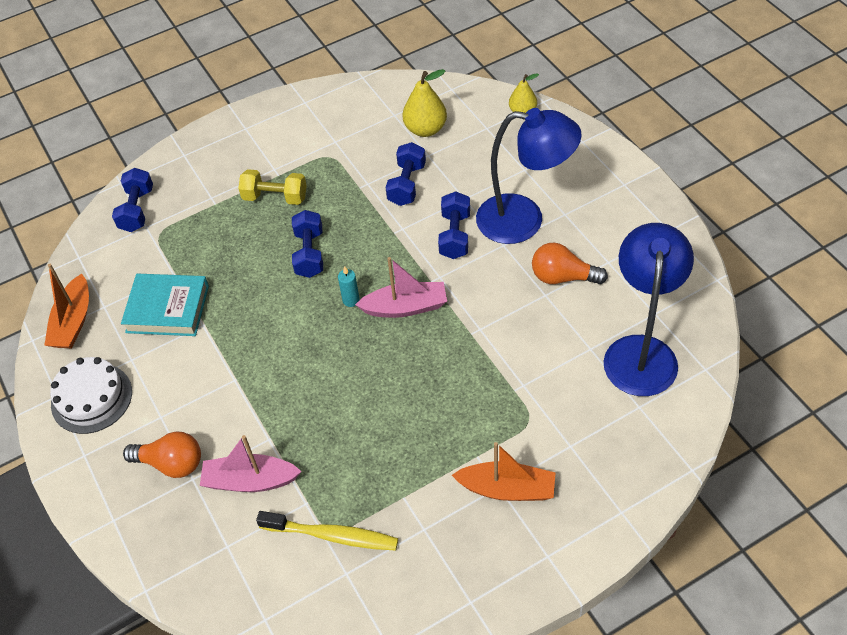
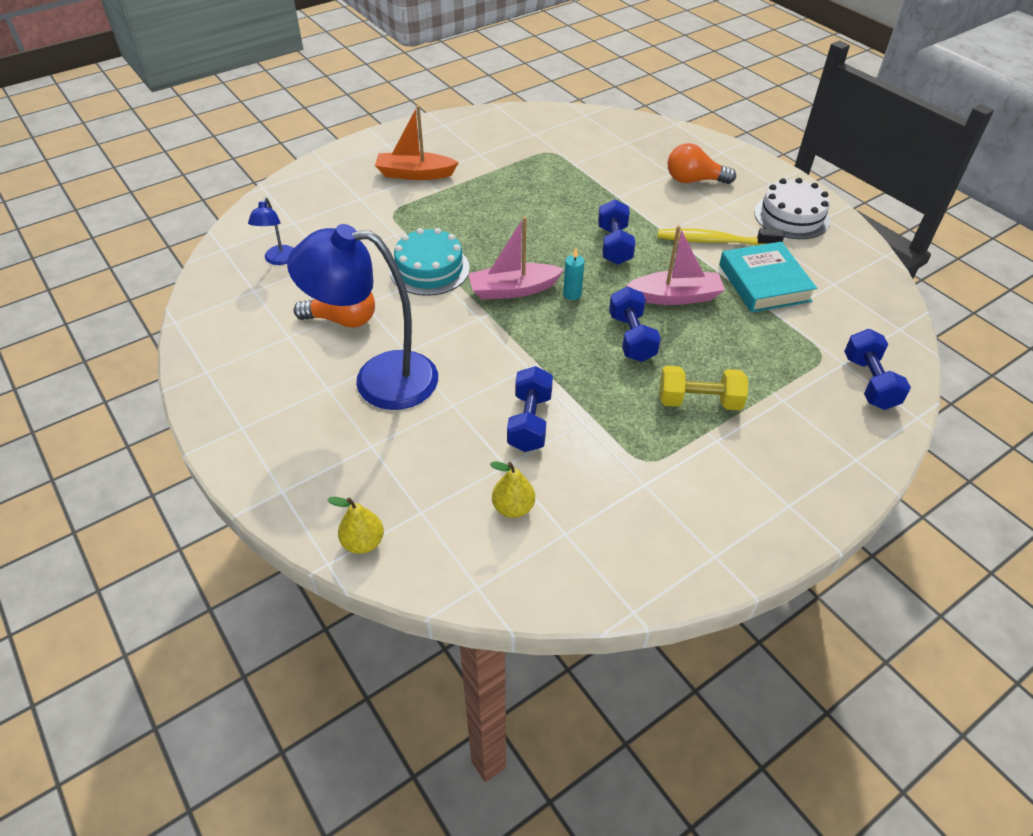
camera: 170 degrees right, 5 degrees down
orange boat [44,264,89,348] -> none
turquoise book [121,274,209,336] -> turquoise book turned 75 degrees clockwise [719,242,817,313]
pink boat [200,435,302,492] -> pink boat moved to [626,225,725,305]
yellow toothbrush [256,511,398,551] -> yellow toothbrush moved to [658,228,785,246]
yellow pear [402,69,447,137] -> yellow pear [490,461,535,518], size x0.65
blue dumbbell [438,191,470,259] -> blue dumbbell moved to [598,199,636,265]
blue lamp [604,223,694,396] -> blue lamp [248,197,294,265], size x0.45
none -> turquoise cake [390,228,470,296]

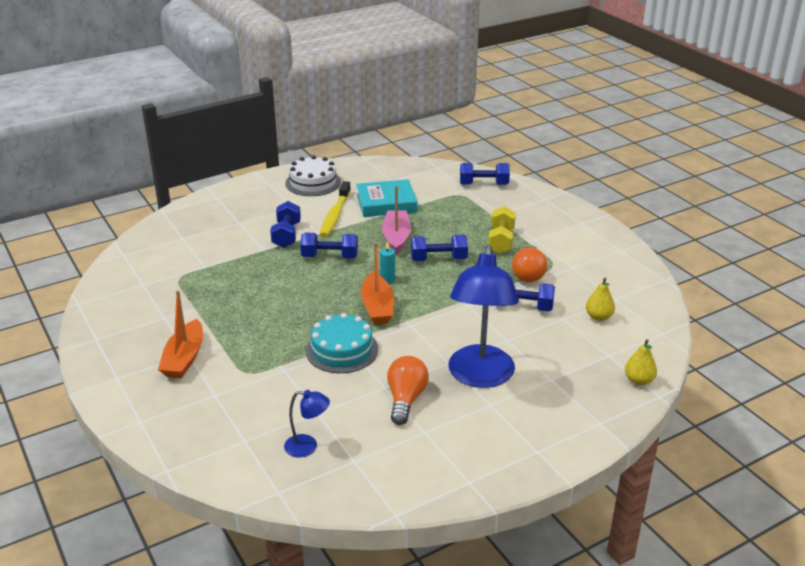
camera: 85 degrees left, 15 degrees down
pink boat [468,216,564,300] -> orange boat [361,242,394,325]
orange light bulb [668,143,736,184] -> orange light bulb moved to [512,245,547,282]
none -> blue dumbbell [270,201,301,248]

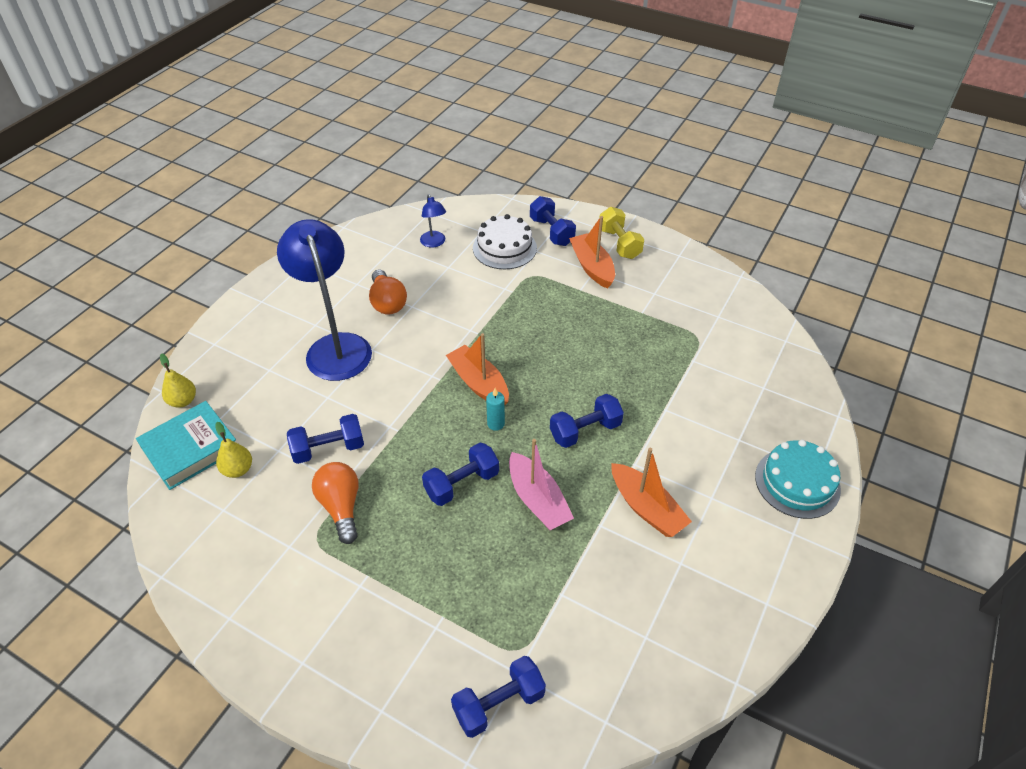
camera: 150 degrees right, 15 degrees up
blue dumbbell [270,201,301,248] -> blue dumbbell moved to [530,196,576,246]
blue lamp [284,390,330,458] -> blue lamp turned 90 degrees counterclockwise [420,194,446,247]
white cake [285,155,341,196] -> white cake moved to [473,214,537,269]
turquoise cake [306,313,378,373] -> turquoise cake moved to [755,440,841,519]
yellow toothbrush [320,181,351,237] -> orange boat [611,448,692,537]
turquoise book [357,179,417,217] -> turquoise book moved to [136,401,236,490]
yellow dumbbell [488,206,516,254] -> yellow dumbbell moved to [599,207,644,259]

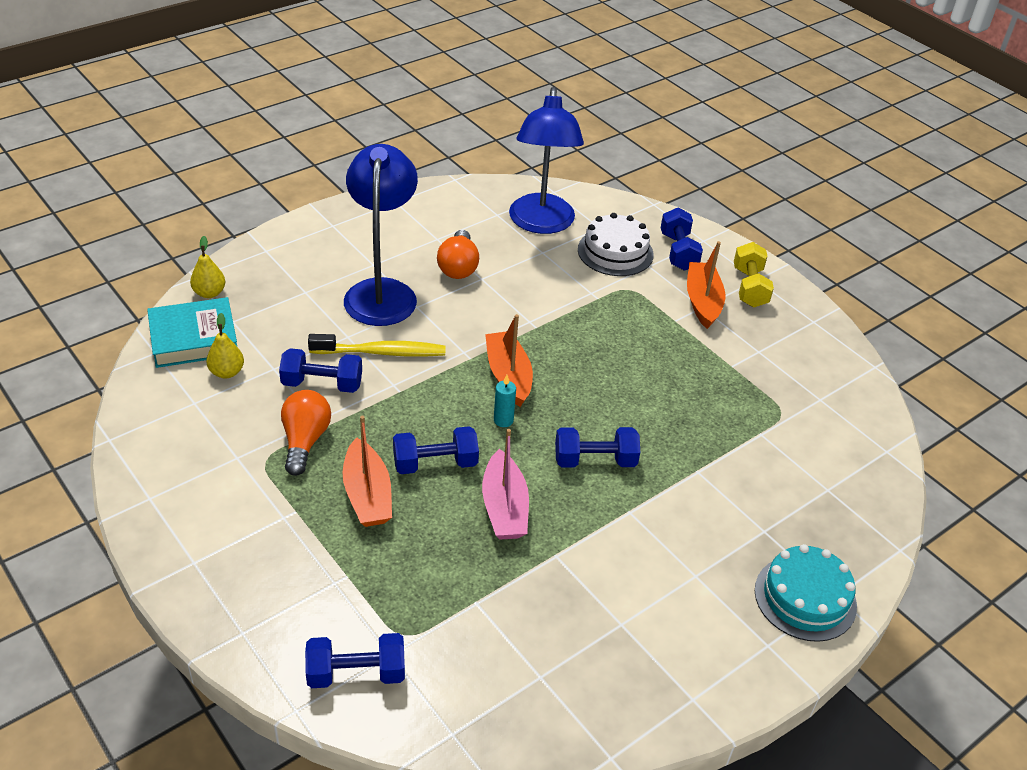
camera: 20 degrees right, 5 degrees down
blue lamp [420,194,446,247] -> blue lamp [509,87,584,234], size x2.24
orange boat [611,448,692,537] -> orange boat moved to [343,416,392,527]
none -> yellow toothbrush [308,334,446,357]

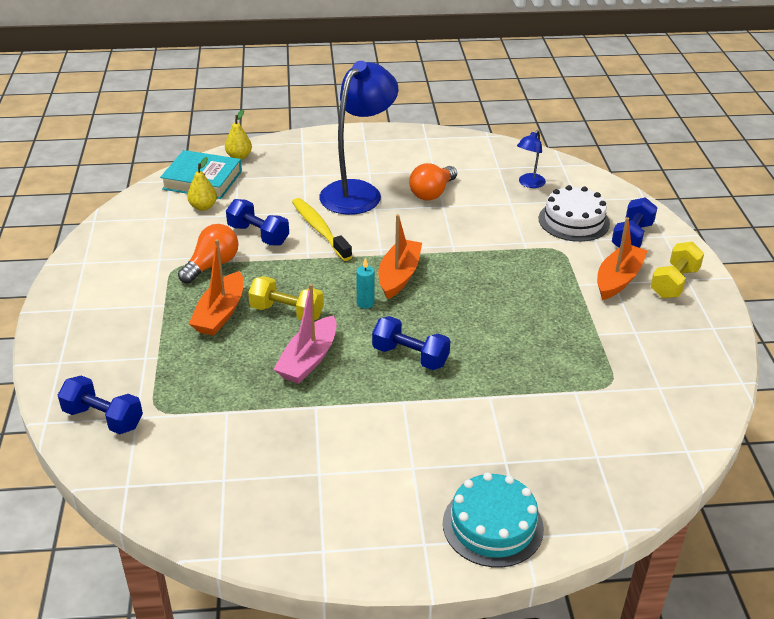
camera: 35 degrees right, 5 degrees down
yellow toothbrush [308,334,446,357] -> yellow toothbrush turned 150 degrees counterclockwise [292,198,352,261]
blue dumbbell [393,426,479,474] -> yellow dumbbell [248,276,324,320]
blue lamp [509,87,584,234] -> blue lamp [517,130,546,188], size x0.45

